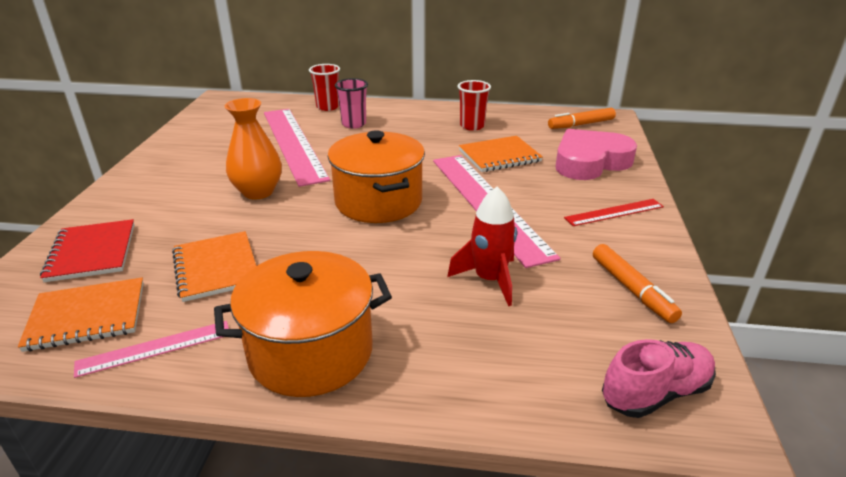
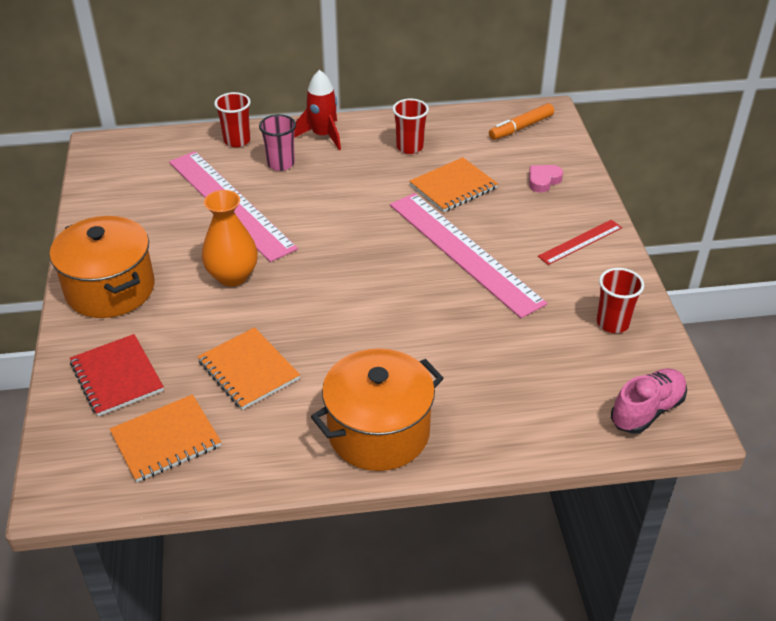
camera: 15 degrees left, 10 degrees up
pink ruler [74,321,229,378] -> none
orange pot [328,130,425,223] -> orange pot moved to [50,216,155,318]
red rocket [447,187,517,306] -> red rocket moved to [294,70,341,150]
pink heart [555,129,637,180] -> pink heart [529,165,563,193], size x0.46
orange marker [593,244,682,323] -> red cup [597,268,644,333]

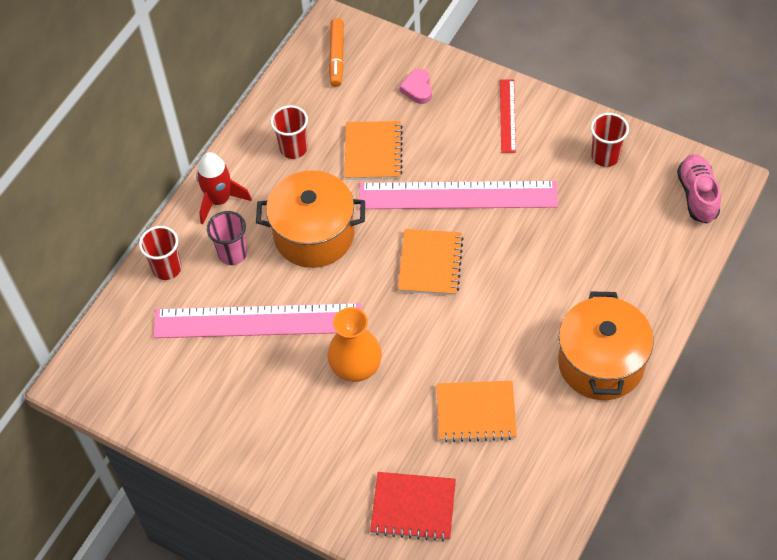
camera: 50 degrees left, 15 degrees up
orange pot [50,216,155,318] -> orange pot moved to [256,170,365,268]
orange notebook [110,394,221,482] -> orange notebook moved to [398,229,464,296]

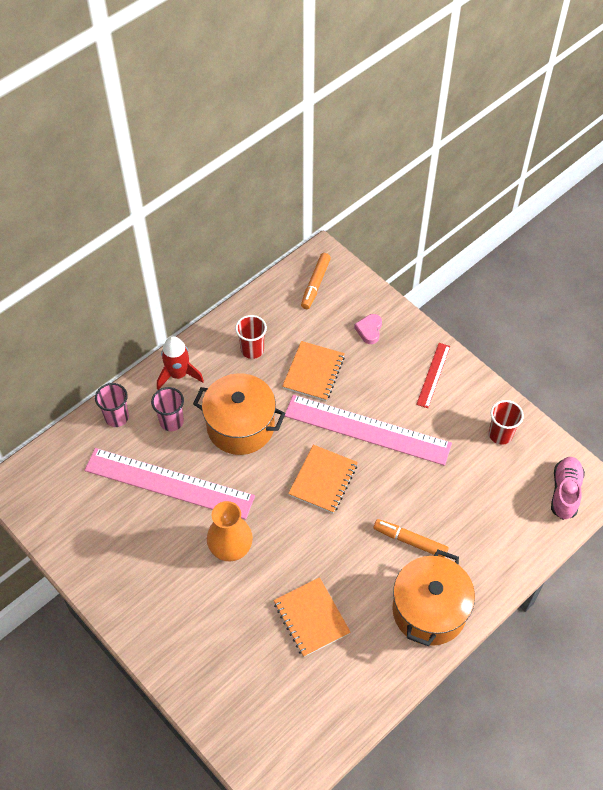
camera: 15 degrees right, 0 degrees up
red cup [139,226,181,280] -> pink cup [95,383,129,427]
red notebook [370,472,456,541] -> none
orange notebook [437,381,517,442] -> orange notebook turned 45 degrees clockwise [273,577,351,657]
none -> orange marker [374,519,449,558]

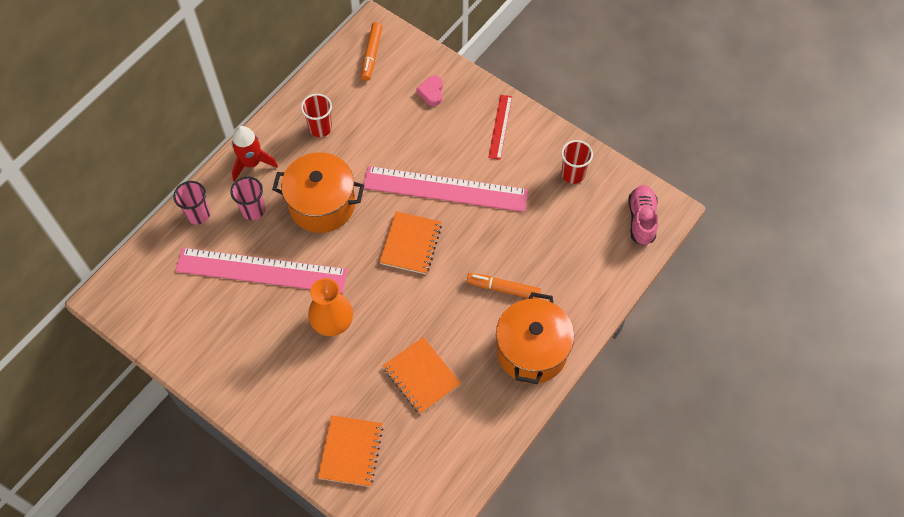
camera: 10 degrees left, 5 degrees up
orange notebook [282,341,345,401] -> orange notebook moved to [318,415,383,487]

